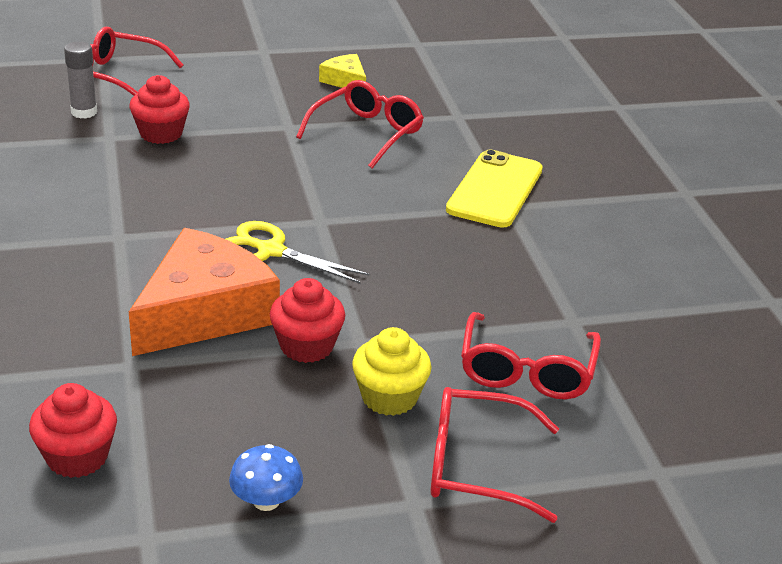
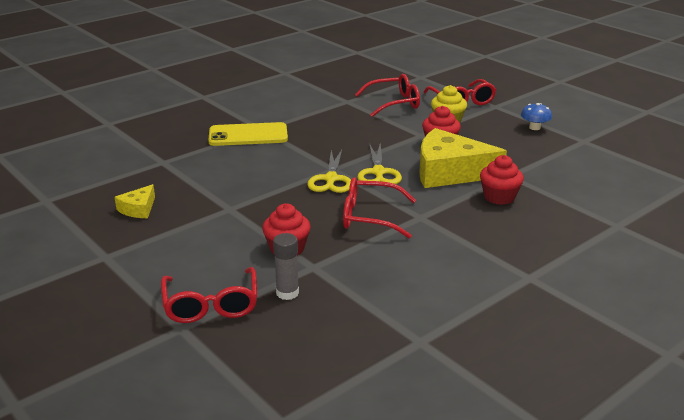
camera: 115 degrees left, 5 degrees down
red cupcake [29,383,117,478] -> red cupcake moved to [480,155,524,205]
orange cheese [129,228,280,356] -> yellow cheese [419,128,507,188]
red glasses [296,80,424,168] -> red glasses moved to [343,177,416,238]
none -> yellow scissors [308,150,351,193]

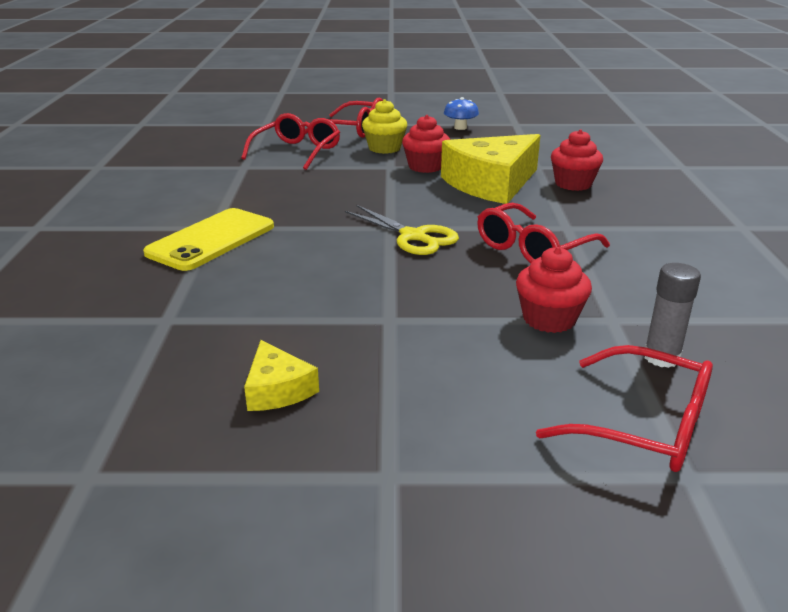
camera: 50 degrees left, 0 degrees up
yellow scissors [357,143,402,184] -> none

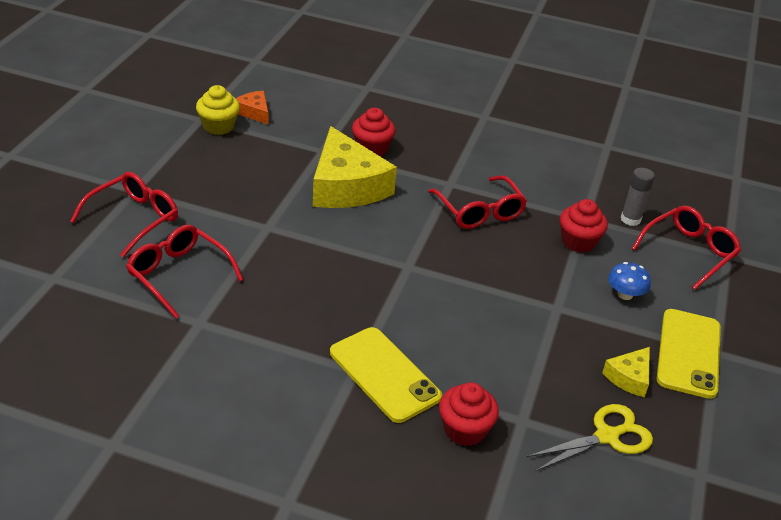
camera: 75 degrees left, 10 degrees up
yellow cheese [244,340,319,411] -> yellow cheese turned 135 degrees clockwise [602,347,650,397]
yellow scissors [345,205,459,255] -> yellow scissors moved to [526,404,653,471]
yellow cupcake [362,99,407,154] -> yellow cupcake moved to [196,85,240,135]
red cupcake [402,115,450,173] -> red cupcake moved to [439,382,499,446]
blue mushroom [444,97,479,130] -> blue mushroom moved to [608,262,651,300]
none -> orange cheese [236,91,268,124]
none -> yellow phone [657,309,721,399]

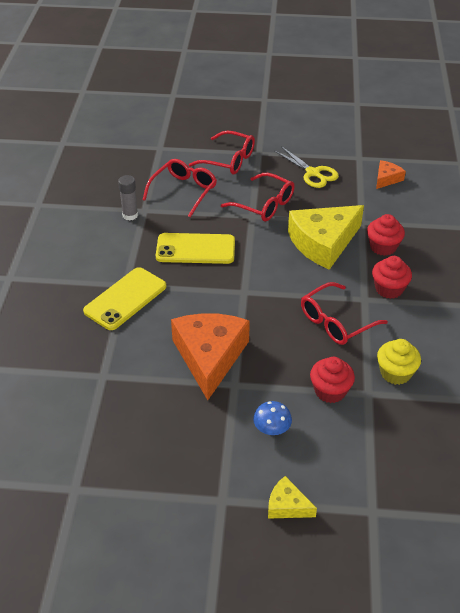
camera: 80 degrees right, 5 degrees up
yellow cupcake [196,85,240,135] -> yellow cupcake moved to [377,339,421,385]
red cupcake [439,382,499,446] -> red cupcake moved to [372,256,412,299]
yellow scissors [526,404,653,471] -> yellow scissors moved to [275,146,339,188]
yellow cheese [602,347,650,397] -> yellow cheese moved to [268,476,317,519]
grey glue stick [621,168,655,226] -> grey glue stick moved to [118,175,138,221]
red glasses [632,206,741,290] -> red glasses moved to [221,173,295,221]
yellow phone [657,309,721,399] -> yellow phone moved to [156,233,235,264]
none -> orange cheese [171,313,250,400]

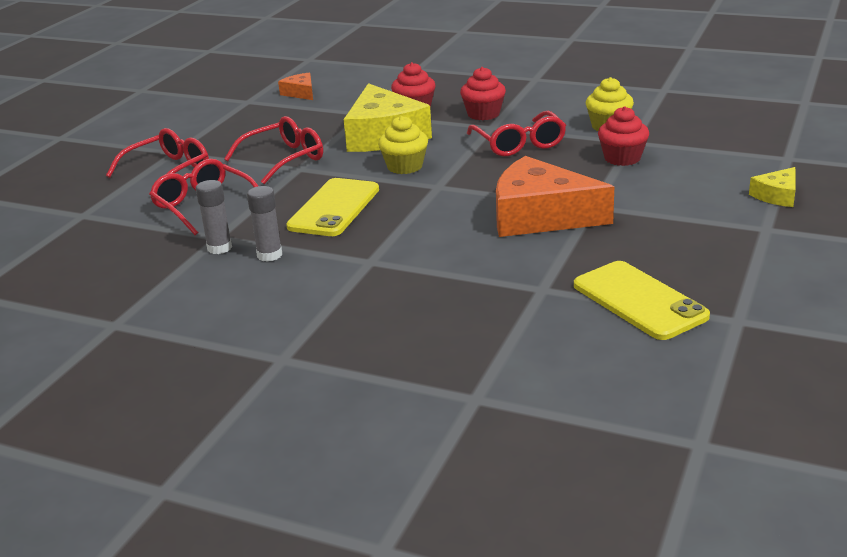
camera: 70 degrees left, 15 degrees down
yellow phone [83,267,166,330] -> yellow phone moved to [574,261,710,340]
blue mushroom [253,401,292,435] -> none
yellow scissors [275,146,339,188] -> none
none -> grey glue stick [247,186,282,262]
none -> yellow cupcake [378,116,428,174]

